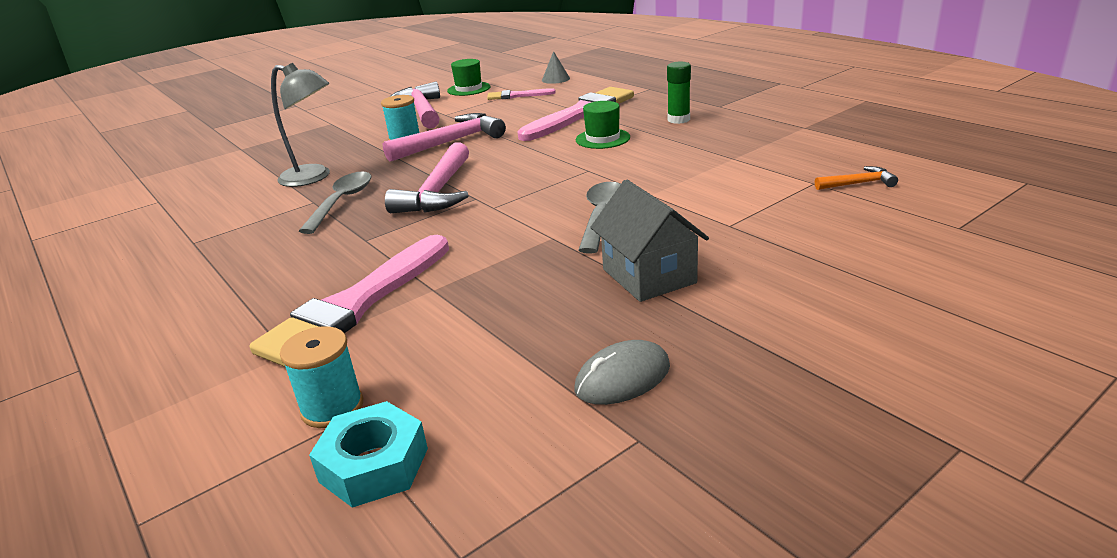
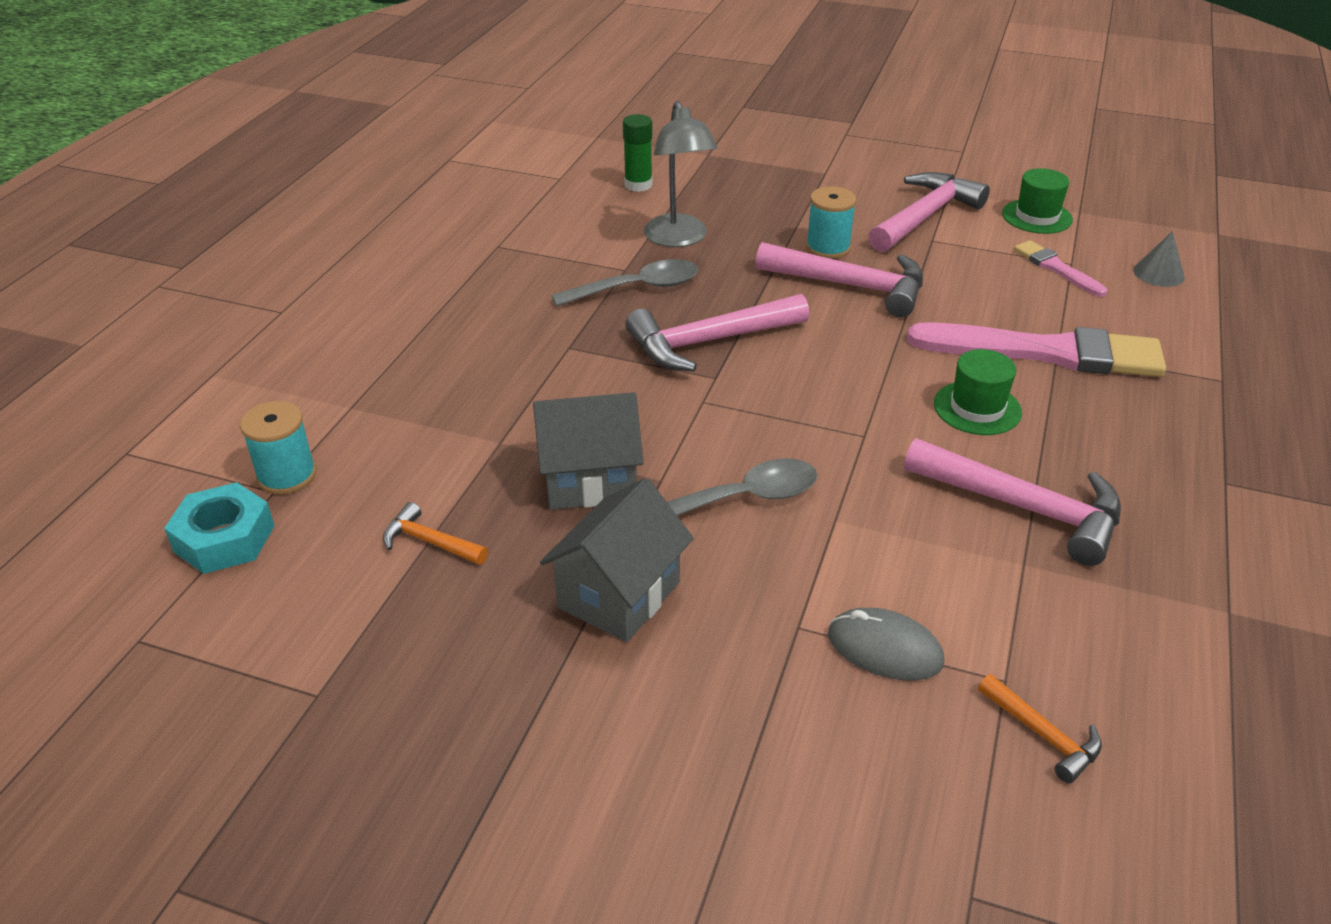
camera: 55 degrees right, 10 degrees up
pink brush [250,235,449,367] -> none
grey mouse [575,340,670,405] -> grey mouse moved to [828,608,944,680]
green glue stick [667,62,691,124] -> green glue stick moved to [623,114,652,192]
none -> orange hammer [383,502,488,565]
none -> grey house [533,392,644,510]
none -> pink hammer [904,438,1121,566]

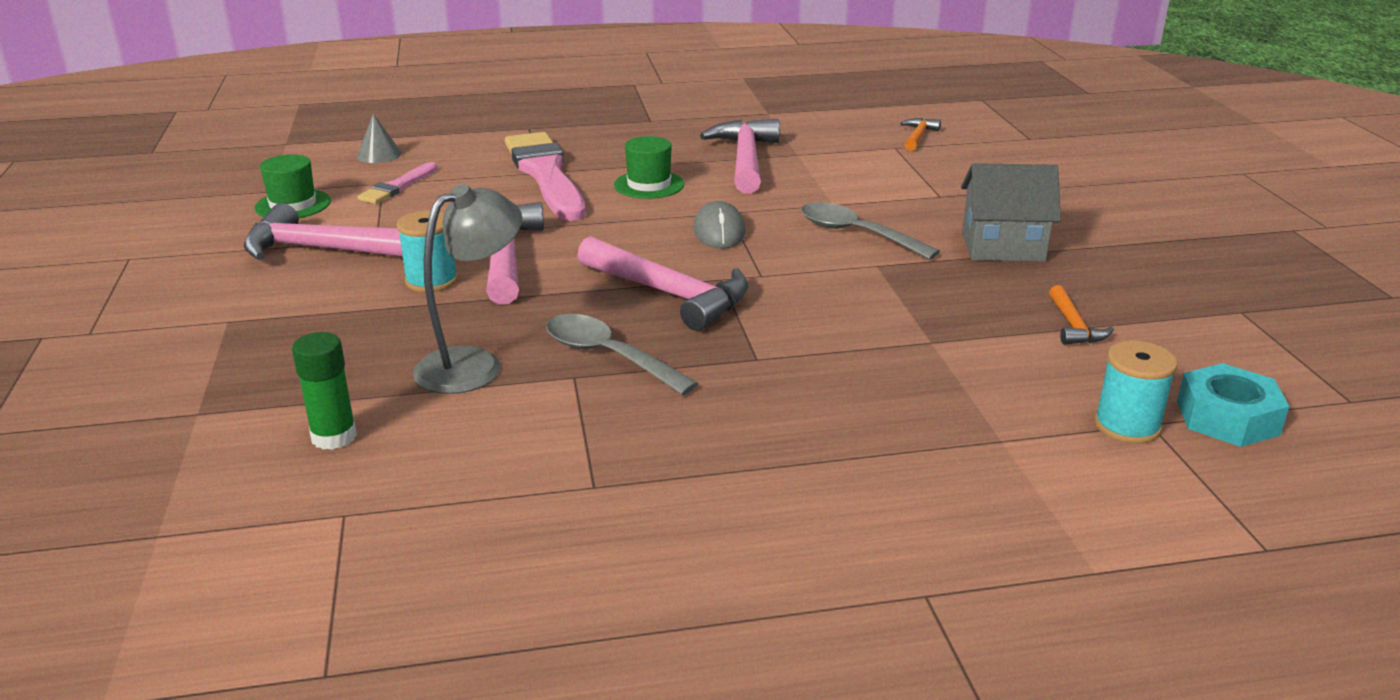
camera: 120 degrees left, 10 degrees down
grey house [533,392,644,510] -> none
grey mouse [828,608,944,680] -> grey mouse moved to [693,201,746,249]

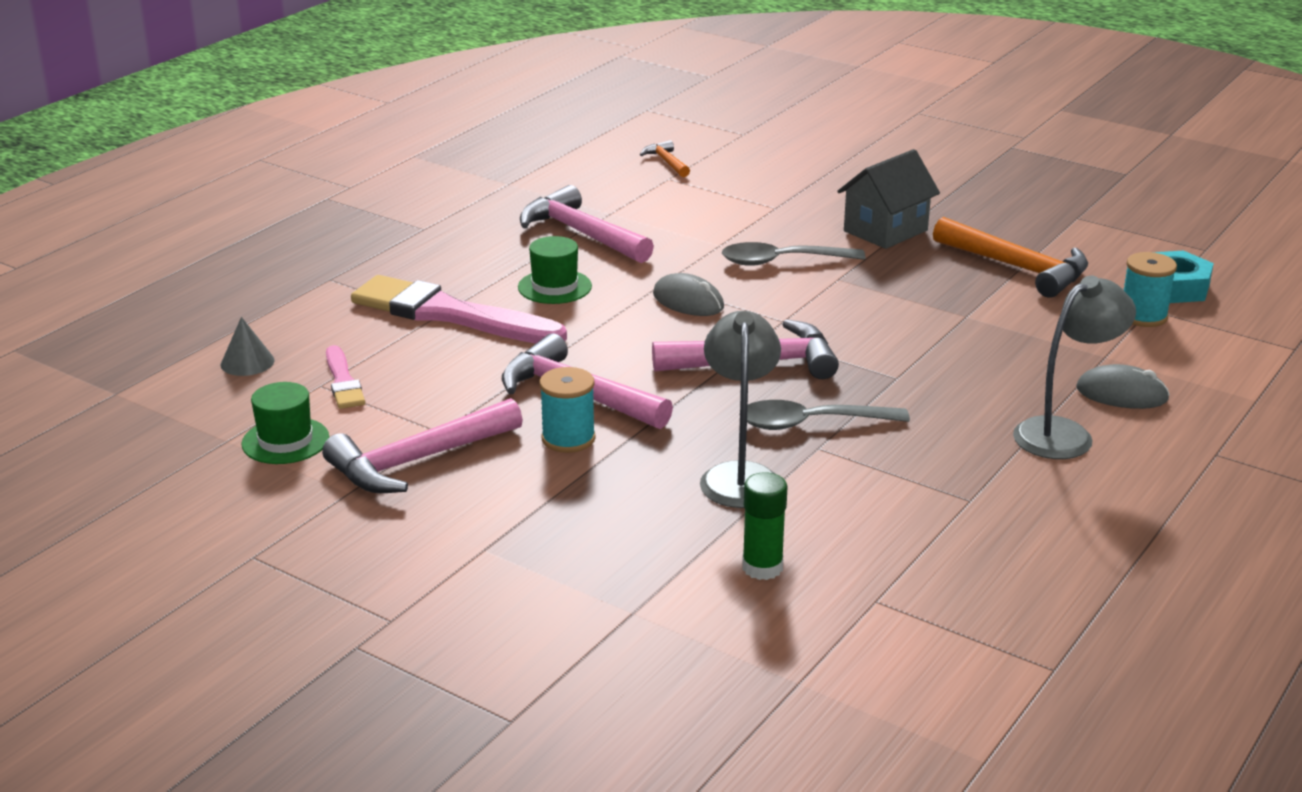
camera: 45 degrees left, 0 degrees up
orange hammer [1049,285,1114,345] -> orange hammer [933,217,1088,298], size x2.00
none -> grey lamp [1013,275,1136,459]
none -> grey mouse [1076,364,1170,409]

